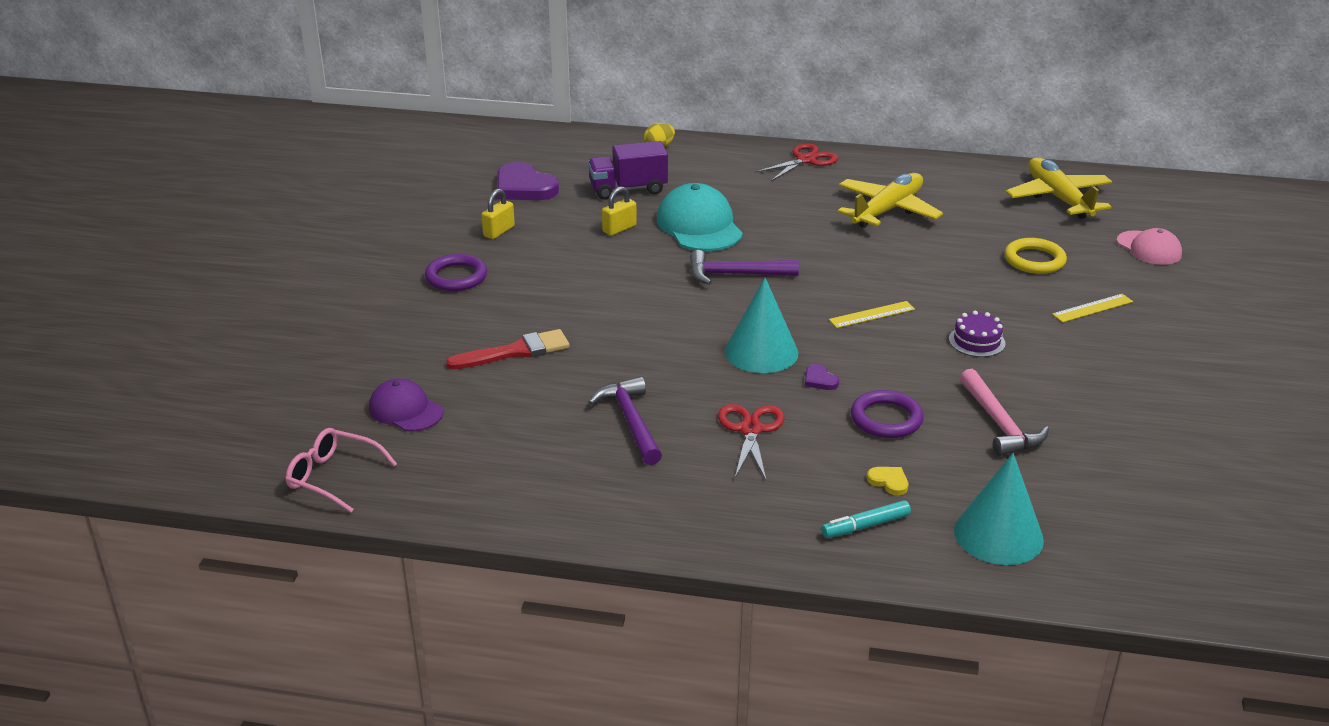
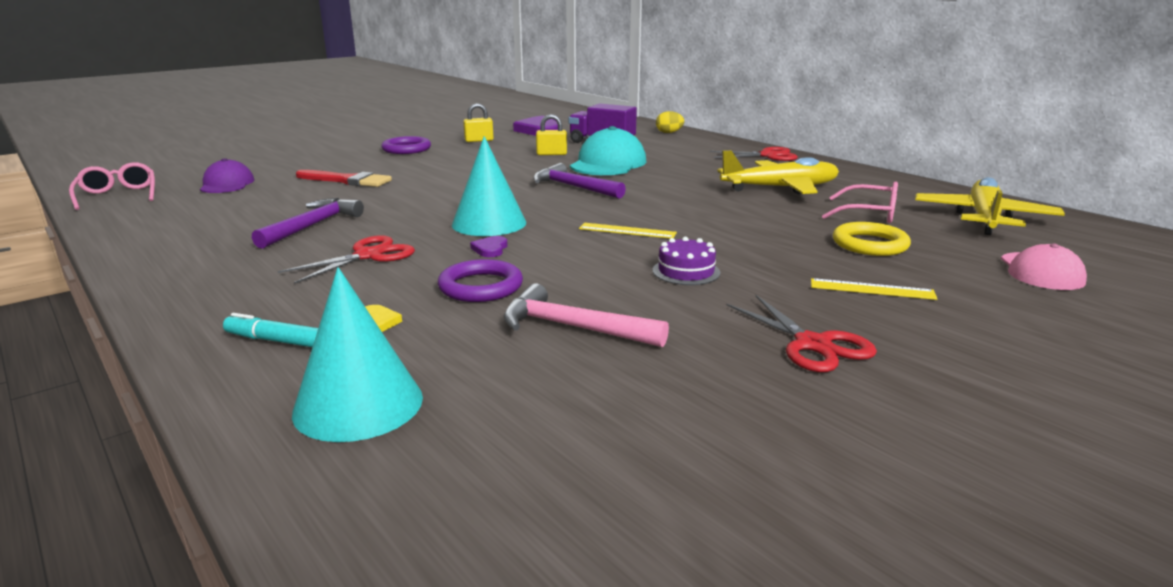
camera: 40 degrees right, 10 degrees down
pink hammer [960,369,1049,456] -> pink hammer turned 90 degrees clockwise [503,283,669,347]
none -> red scissors [727,295,877,372]
none -> pink glasses [822,182,898,223]

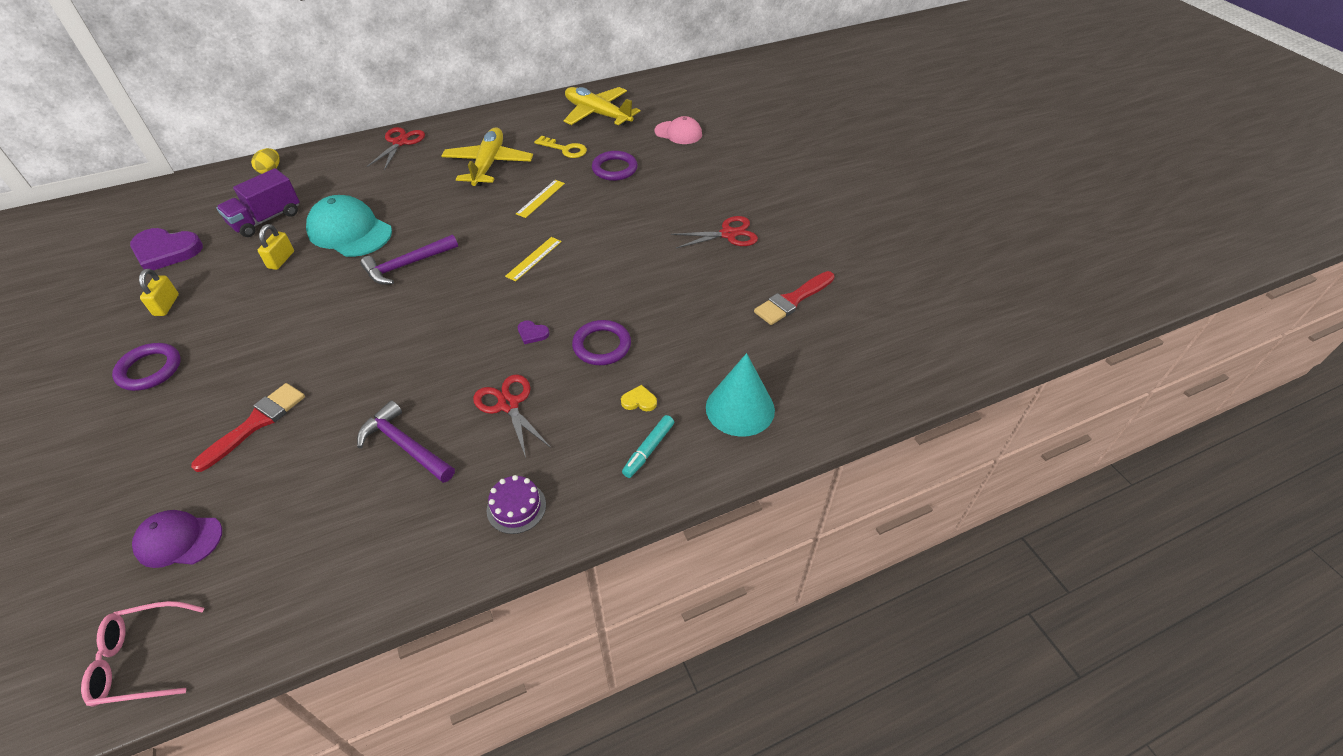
camera: 75 degrees left, 25 degrees up
turquoise cone [452,136,526,236] -> none
pink hammer [503,283,669,347] -> none
purple cake [653,237,721,285] -> purple cake moved to [487,475,546,534]
yellow ruler [811,278,937,300] -> yellow ruler moved to [516,180,565,218]
pink glasses [822,182,898,223] -> yellow key [534,136,587,158]
yellow ring [833,222,911,256] -> purple ring [592,151,638,181]
none -> red brush [754,271,835,325]

